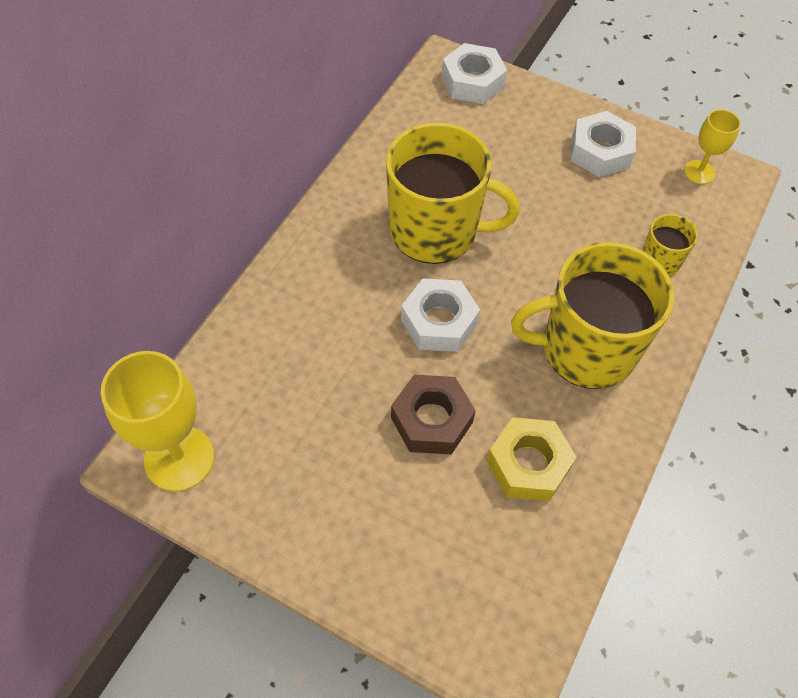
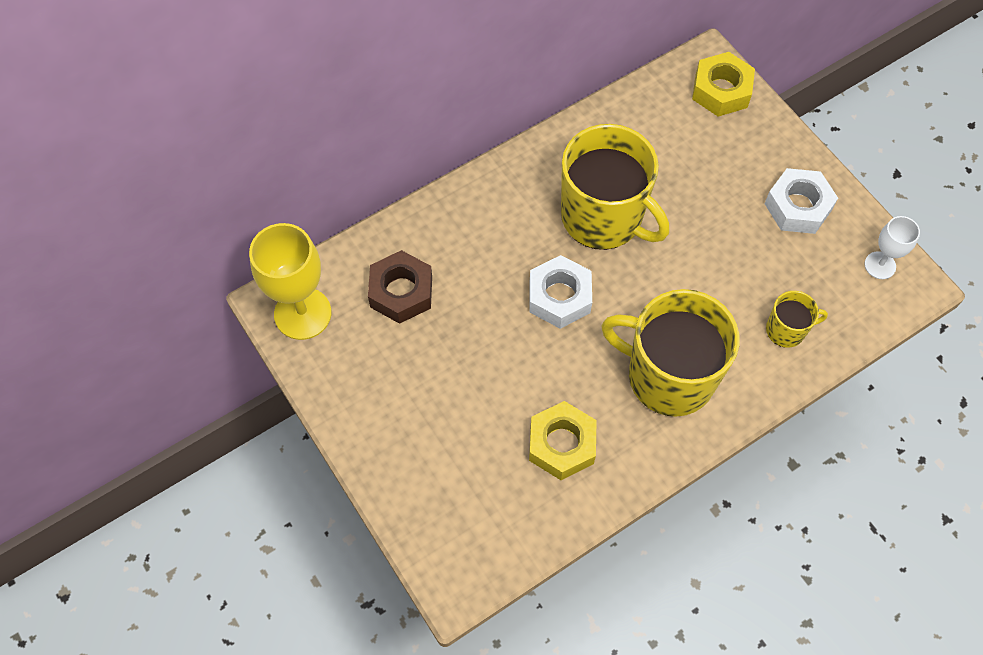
camera: 30 degrees right, 5 degrees up
brown nut [391,375,476,455] -> brown nut moved to [368,250,432,324]
white nut [442,43,507,104] -> yellow nut [692,52,755,117]
yellow goblet [684,109,741,184] -> white goblet [865,216,920,279]

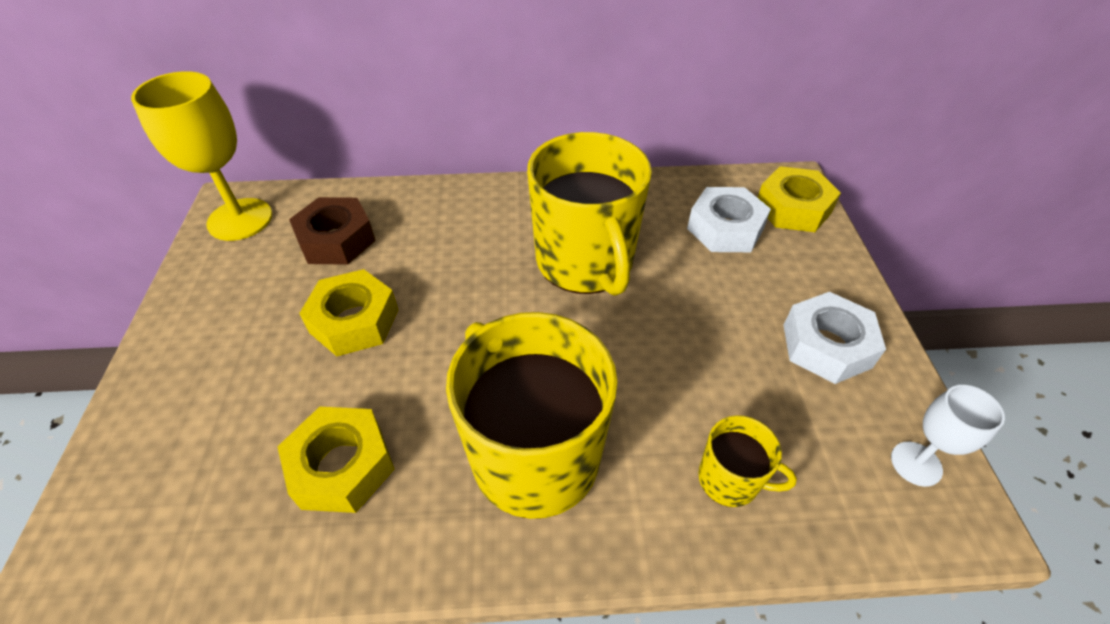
camera: 30 degrees right, 15 degrees down
white nut [530,255,592,329] -> white nut moved to [687,187,771,252]
none -> yellow nut [299,269,398,356]

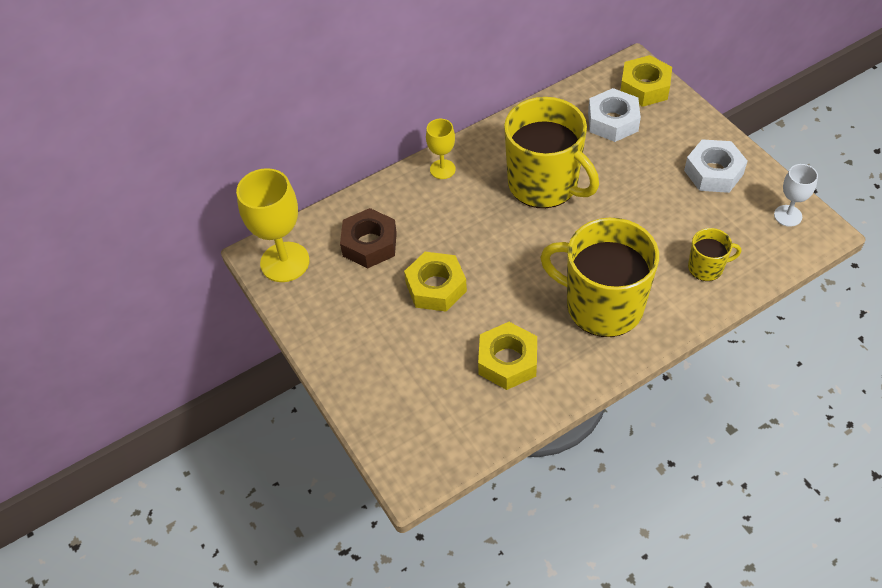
camera: 25 degrees left, 5 degrees up
none -> yellow goblet [426,119,456,179]

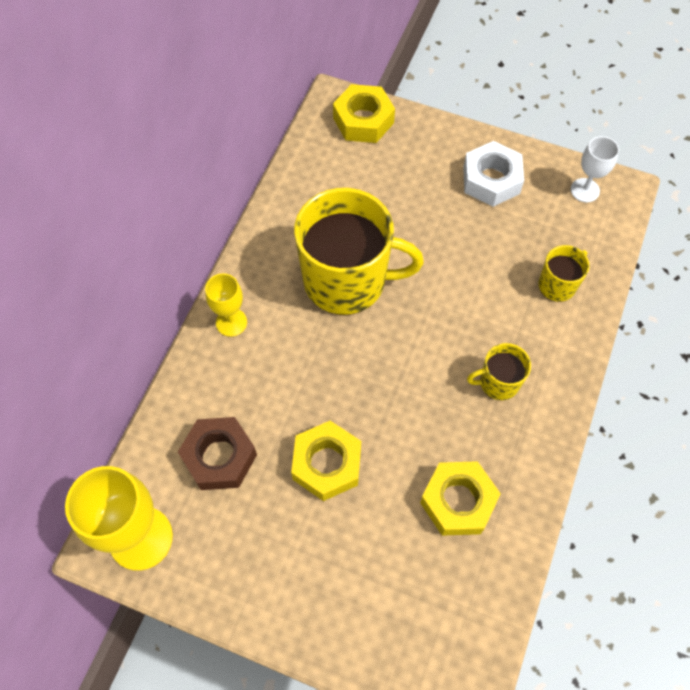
camera: 40 degrees left, 10 degrees up
yellow mug [540,218,659,337] -> yellow mug [467,343,531,400], size x0.46
white nut [588,88,641,142] -> none

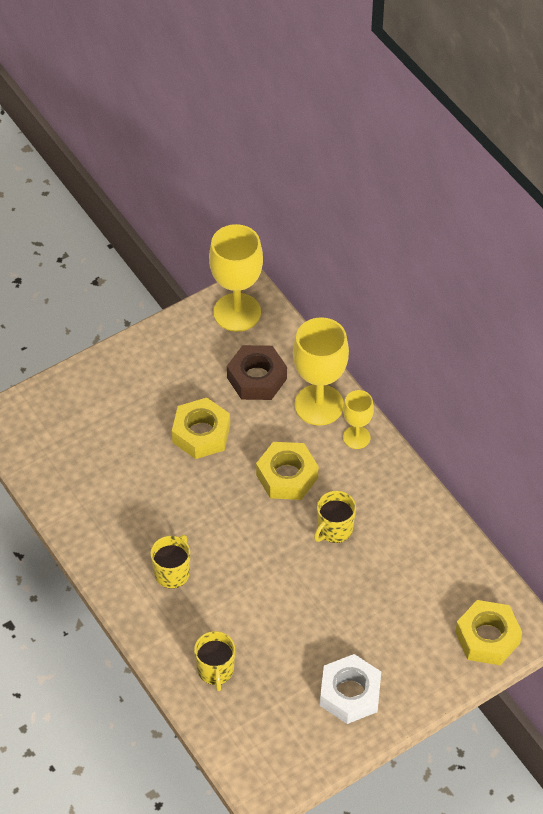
camera: 125 degrees right, 10 degrees down
yellow mug [294,188,424,315] -> yellow mug [314,491,356,543], size x0.46
yellow nut [420,461,501,536] -> yellow nut moved to [256,442,319,500]
white goblet [571,136,619,202] -> none
none -> yellow goblet [293,317,349,425]

